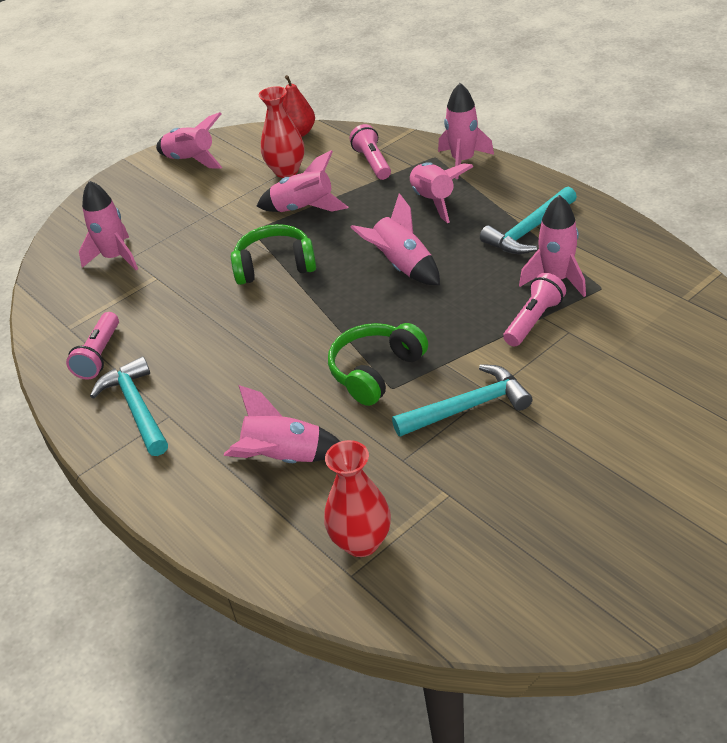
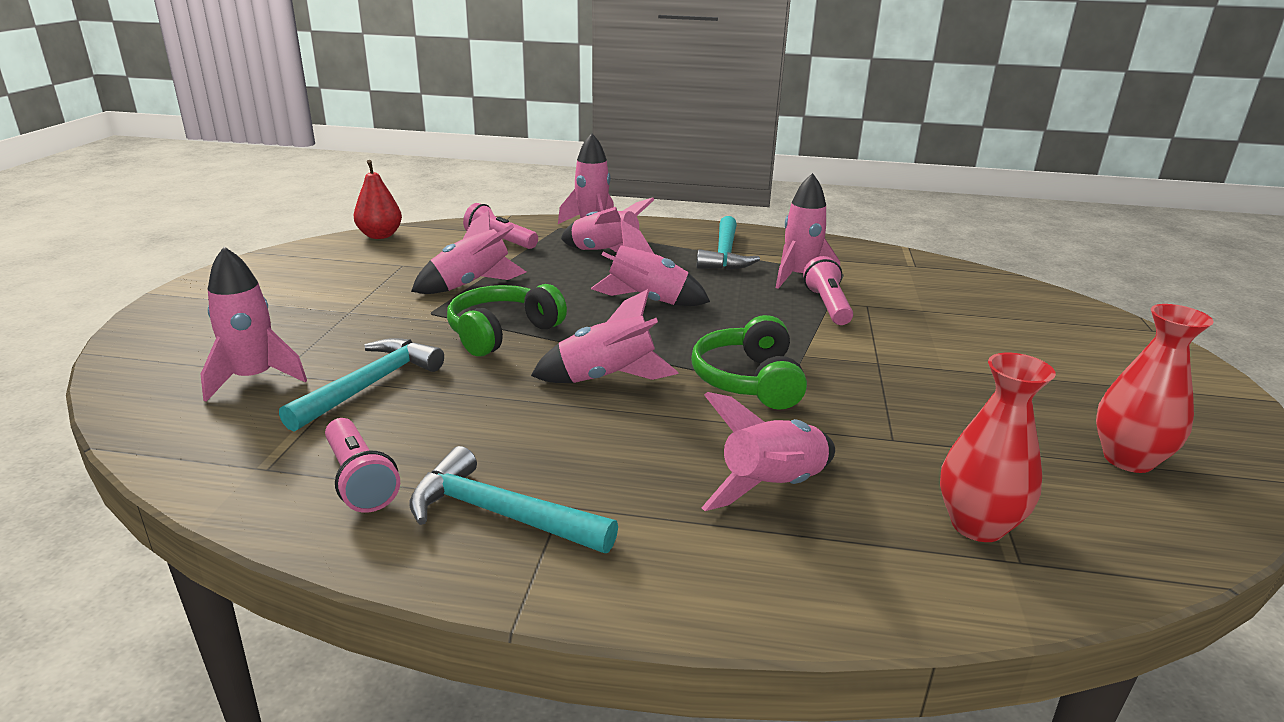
camera: 45 degrees left, 15 degrees down
pink rocket [156,112,222,169] -> pink rocket moved to [531,289,679,383]
red vase [259,86,304,178] -> red vase moved to [1096,304,1214,473]
turquoise hammer [392,364,533,436] -> turquoise hammer moved to [279,338,444,432]

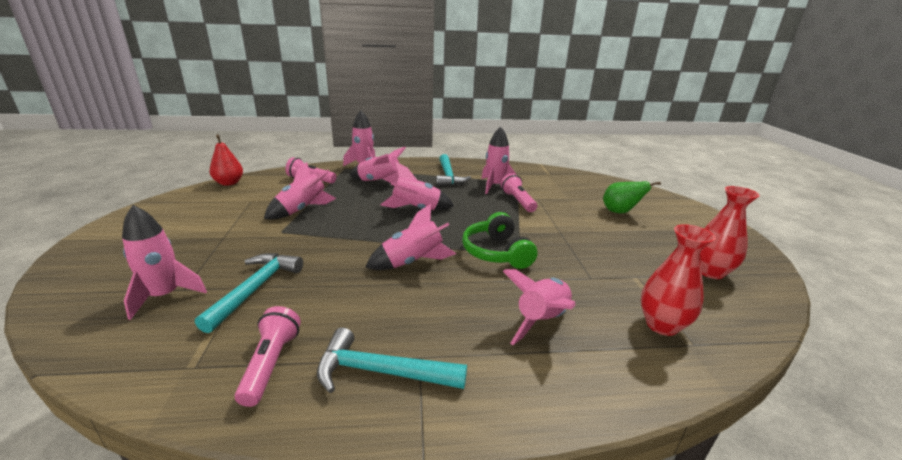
camera: 15 degrees left, 0 degrees up
pink flashlight [325,418,400,513] -> pink flashlight turned 135 degrees counterclockwise [235,306,301,407]
green headphones [447,284,567,357] -> none
none -> green pear [603,181,661,213]

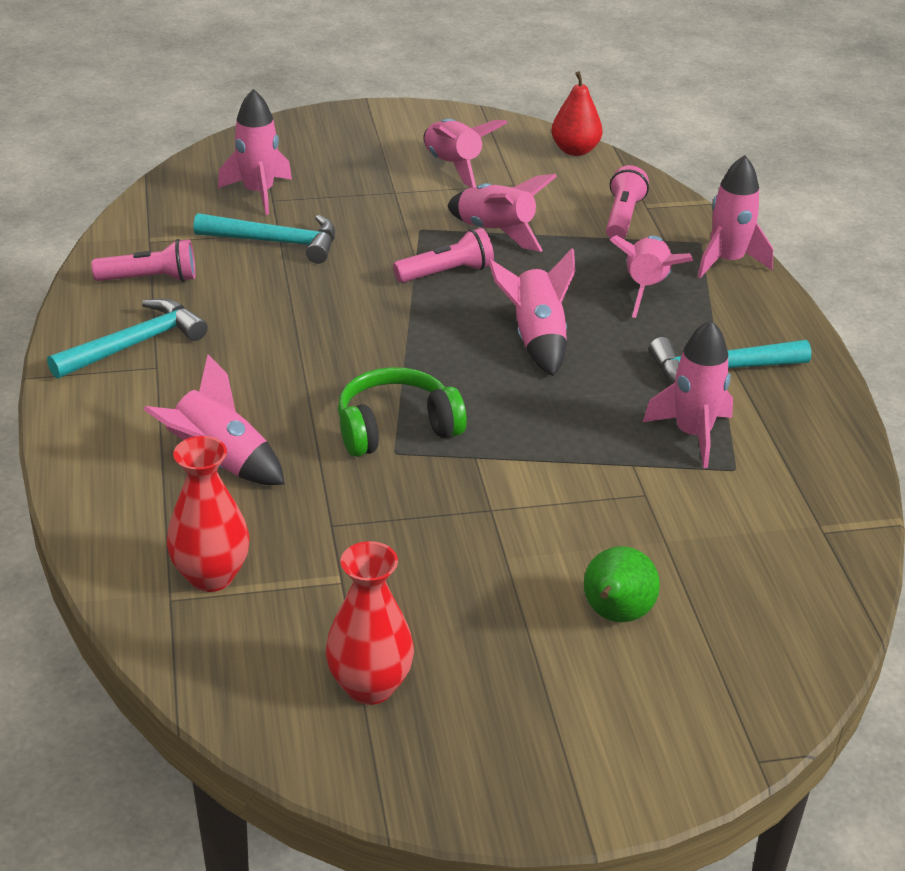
camera: 85 degrees right, 10 degrees up
turquoise hammer [317,327,467,393] -> turquoise hammer turned 45 degrees clockwise [47,299,208,379]
pink rocket [365,204,456,270] -> pink rocket moved to [423,119,507,188]
pink flashlight [501,173,537,212] -> pink flashlight moved to [393,228,494,283]

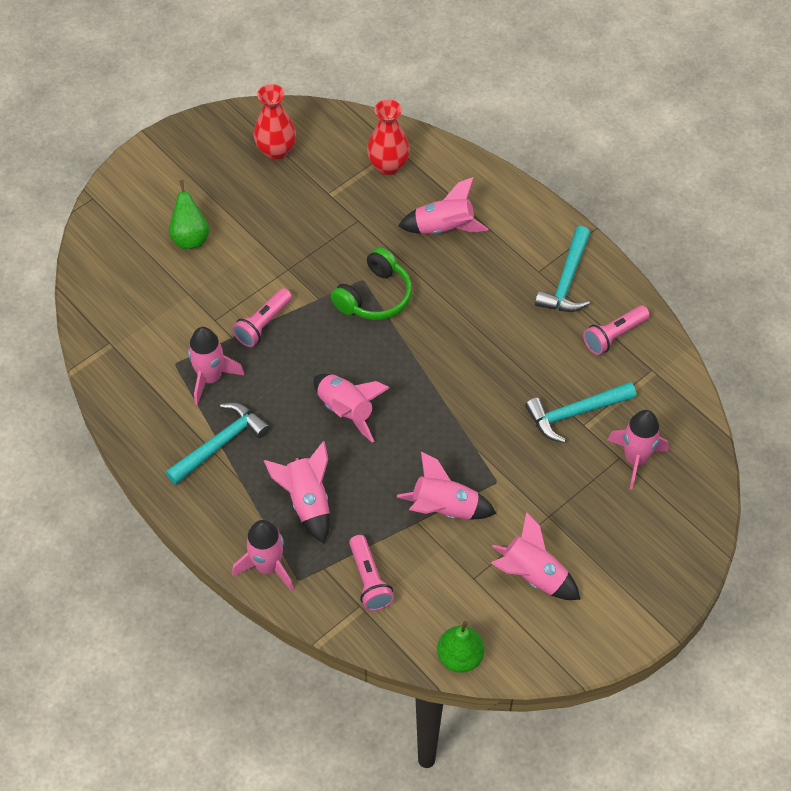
camera: 150 degrees right, 20 degrees up
pink flashlight [393,228,494,283] -> pink flashlight moved to [232,288,292,347]
red pear [551,71,603,156] -> green pear [437,621,484,673]

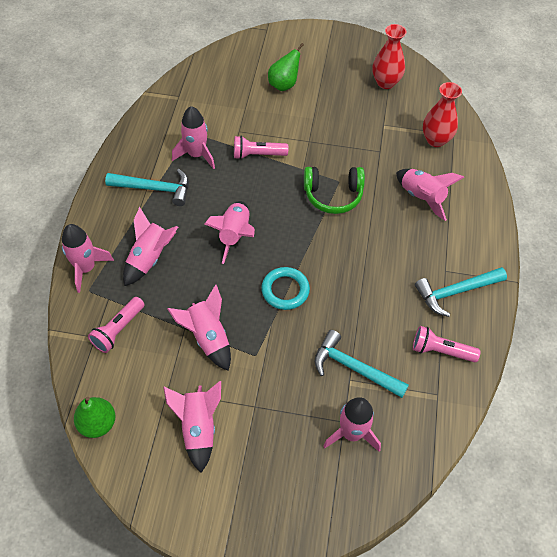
camera: 50 degrees right, 0 degrees up
none -> turquoise ring [261,267,310,310]

